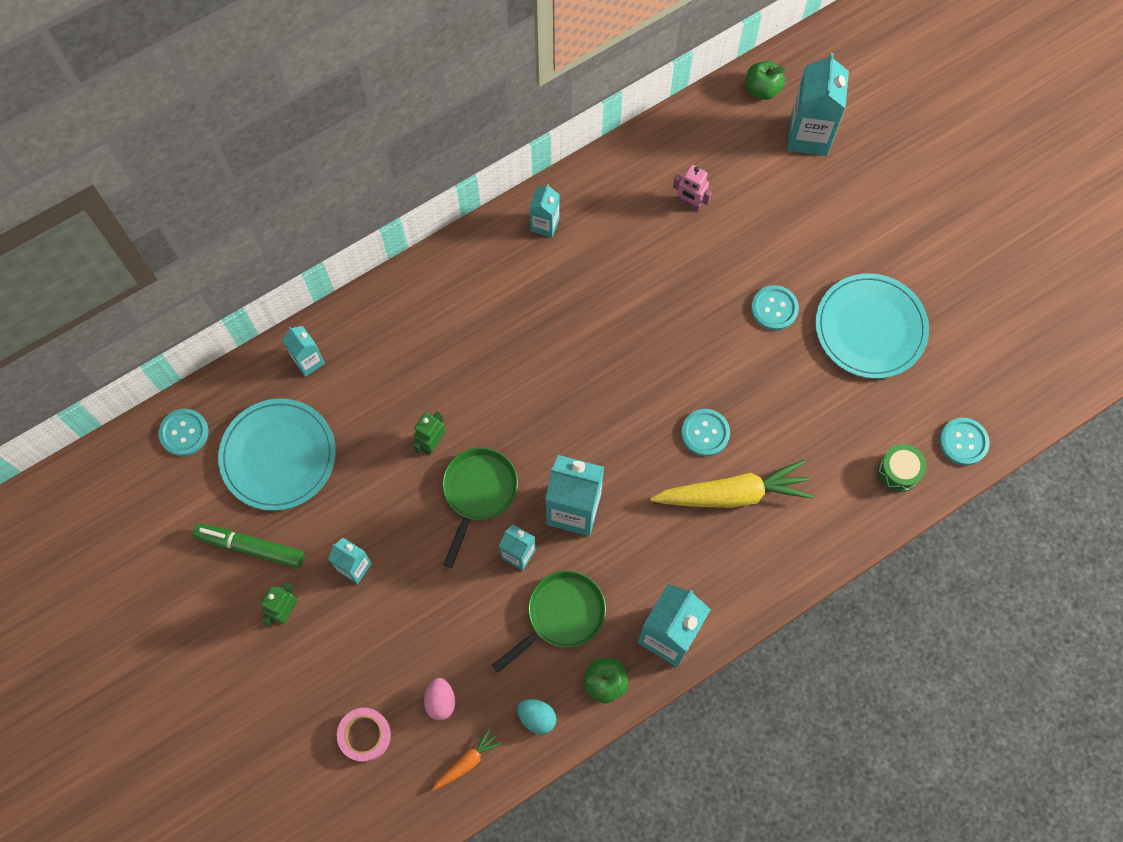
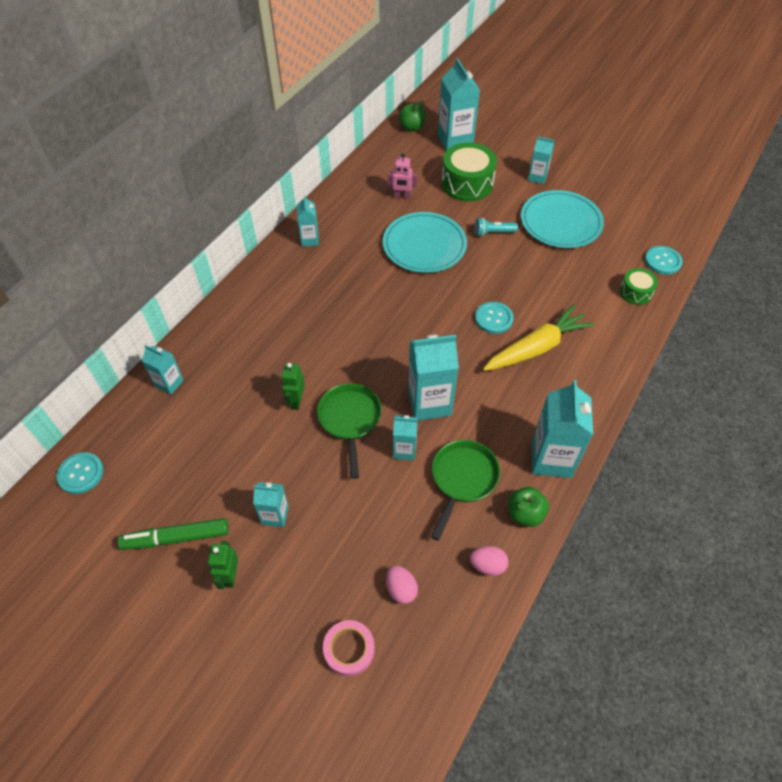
camera: 25 degrees left, 15 degrees down
turquoise plate [218,399,336,511] -> turquoise plate moved to [383,212,467,273]
orange carrot [432,728,503,790] -> none
turquoise egg [517,699,556,734] -> pink egg [470,546,508,576]
turquoise button [751,285,799,331] -> turquoise flashlight [475,218,518,237]
none -> green drum [442,142,497,202]
none -> turquoise carton [528,137,555,184]

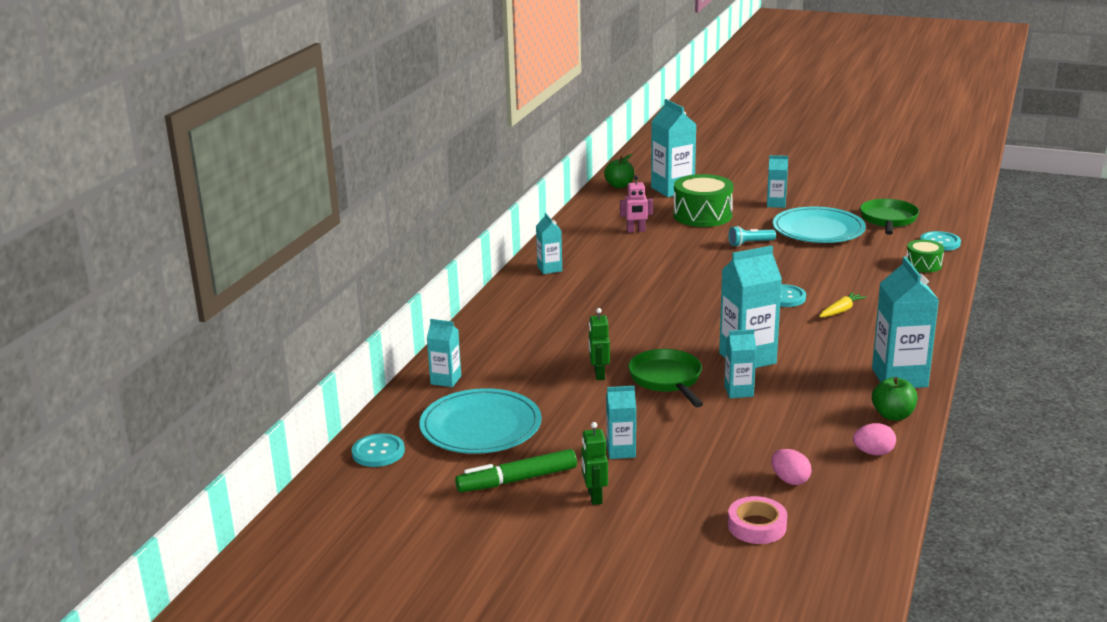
camera: 10 degrees left, 30 degrees down
turquoise plate [383,212,467,273] -> turquoise plate moved to [419,388,542,454]
green pan [431,440,500,541] -> green pan moved to [860,199,919,235]
yellow carrot [483,304,595,371] -> yellow carrot [819,292,867,317], size x0.48

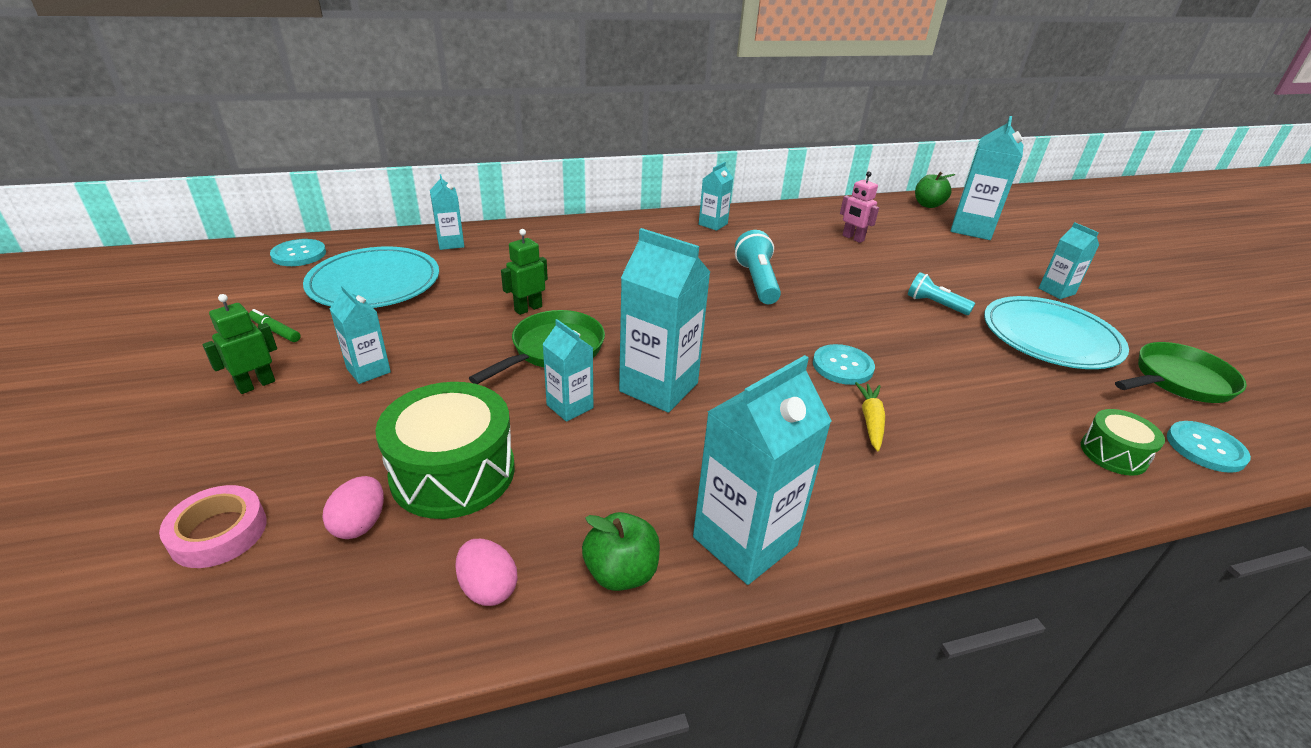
camera: 50 degrees right, 10 degrees up
green marker [455,449,577,492] -> green marker [249,309,301,342], size x0.52
green drum [673,174,733,227] -> green drum moved to [375,382,515,519]
yellow carrot [819,292,867,317] -> yellow carrot turned 90 degrees counterclockwise [855,382,885,451]
none -> turquoise flashlight [735,230,781,304]

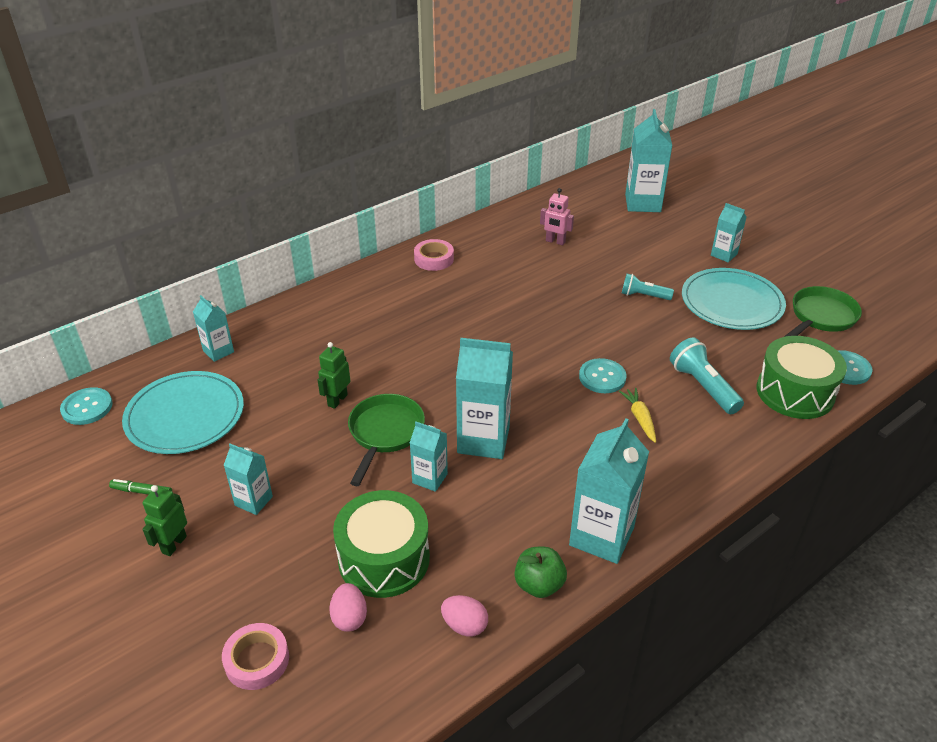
camera: 20 degrees left, 5 degrees up
turquoise carton [699,162,733,231] -> pink tape [414,239,454,271]
turquoise flashlight [735,230,781,304] -> turquoise flashlight moved to [670,337,744,414]
green apple [915,172,955,208] -> none
green drum [1081,409,1165,476] -> green drum [757,336,847,419], size x1.82

